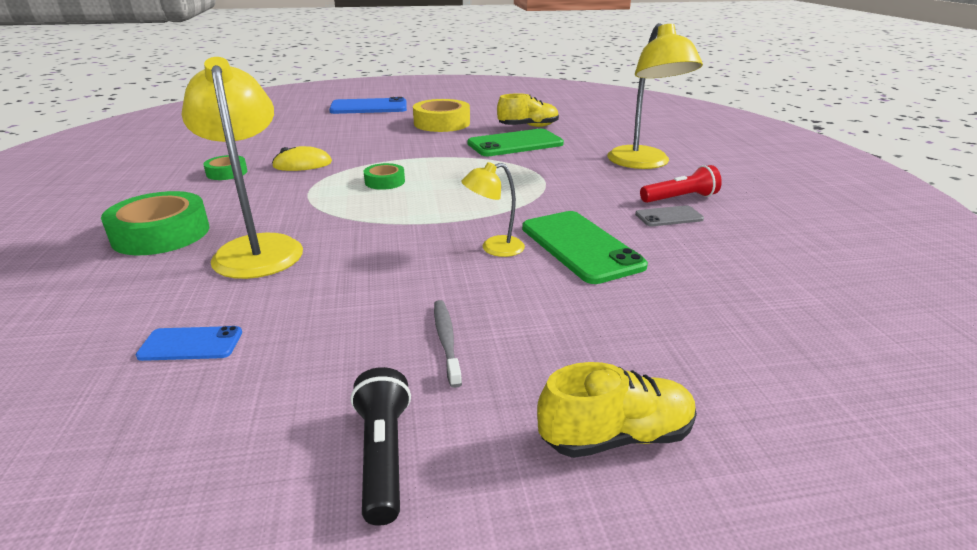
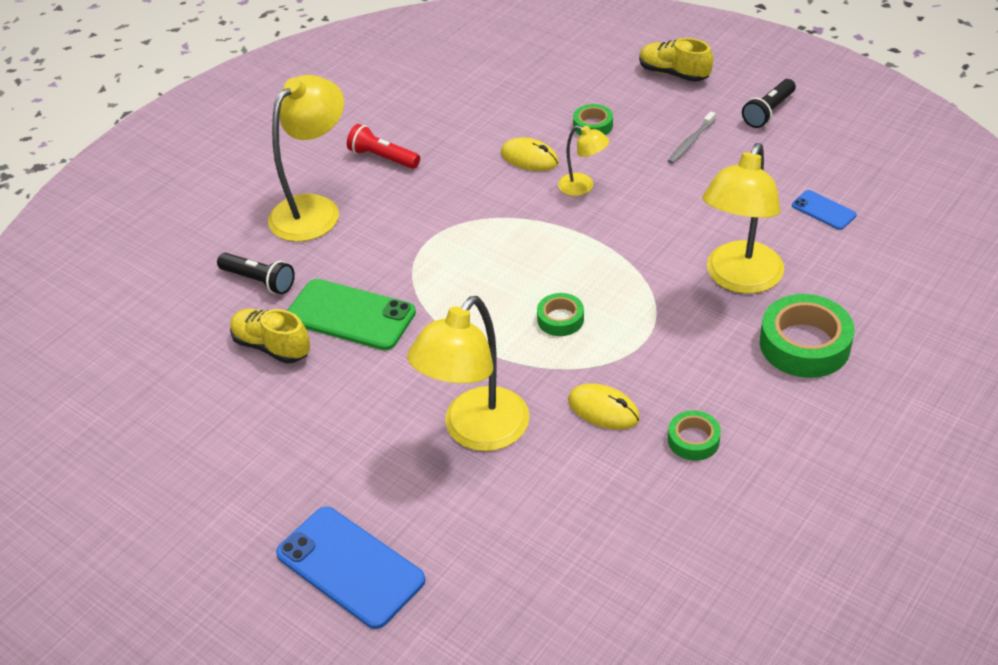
camera: 130 degrees left, 15 degrees up
yellow tape [413,99,470,132] -> none
green phone [522,211,648,284] -> yellow mouse [501,137,559,171]
grey phone [635,205,704,226] -> none
none -> black flashlight [217,253,295,294]
none -> yellow lamp [407,296,530,451]
none -> green tape [573,104,613,135]

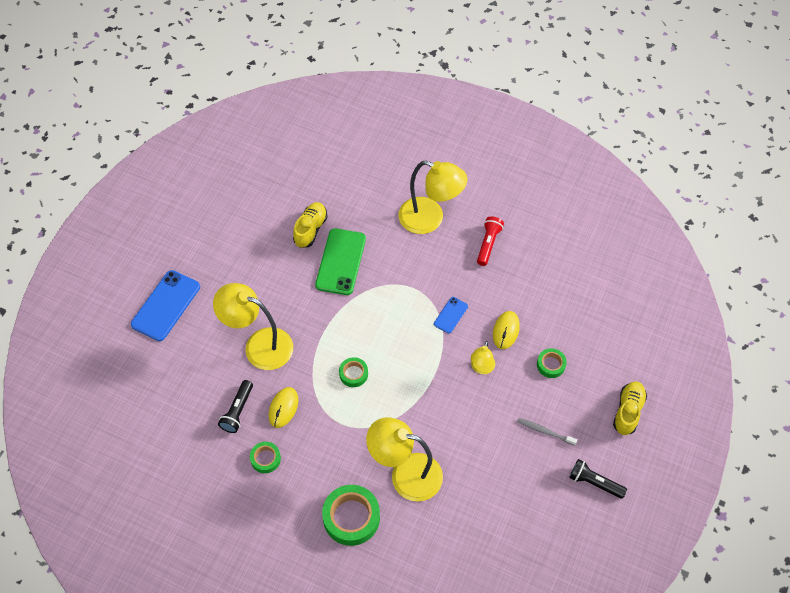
camera: 75 degrees right, 15 degrees up
black flashlight [217,253,295,294] -> black flashlight moved to [218,380,253,433]
blue phone [792,190,857,230] -> blue phone moved to [434,297,468,333]

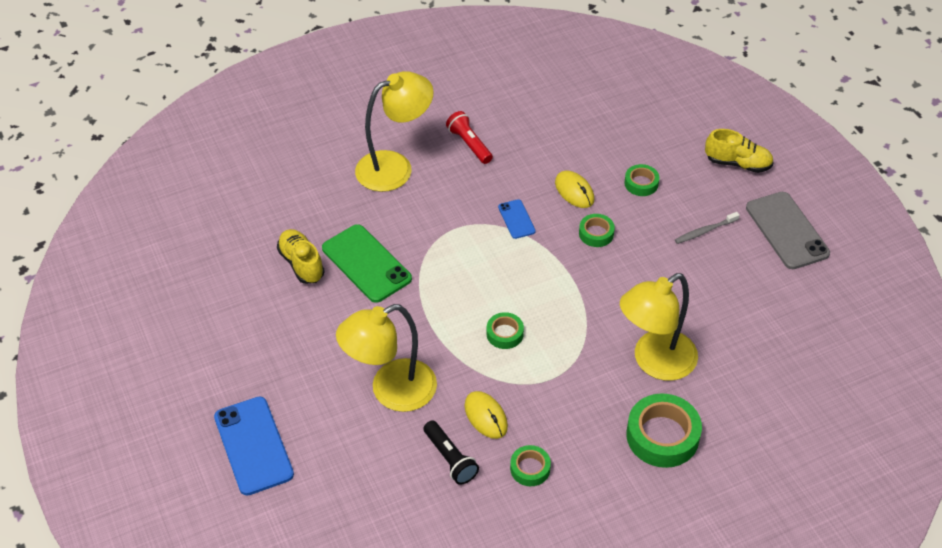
camera: 50 degrees left, 10 degrees down
yellow lamp [471,341,495,374] -> green tape [579,214,615,247]
black flashlight [569,459,627,499] -> grey phone [746,192,830,269]
yellow shoe [613,381,647,435] -> yellow shoe turned 135 degrees clockwise [705,129,774,173]

